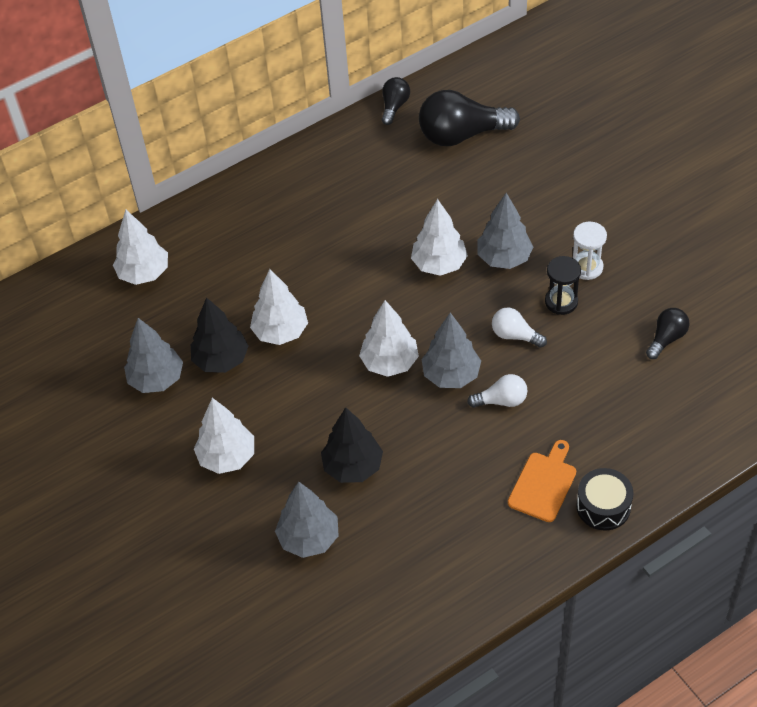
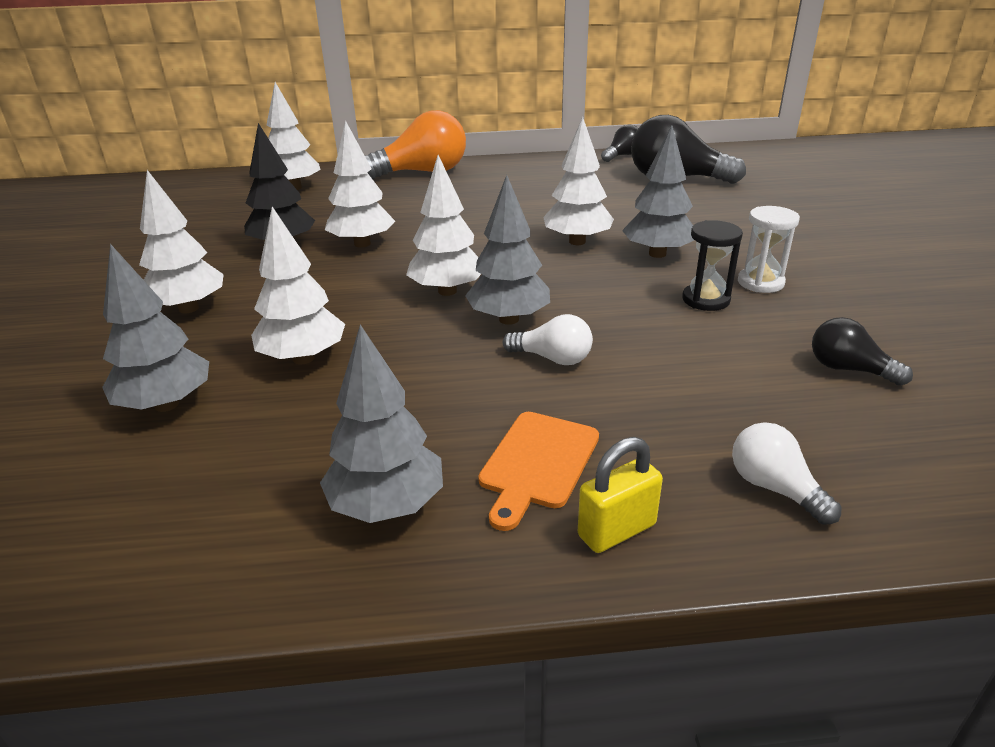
camera: 25 degrees right, 20 degrees down
grey tree [124,318,183,393] -> grey tree moved to [320,324,443,523]
black tree [321,407,383,483] -> white tree [251,207,345,364]
white light bulb [492,307,547,348] -> white light bulb moved to [732,422,842,525]
orange cutting board [508,440,576,522] -> orange cutting board turned 150 degrees clockwise [478,412,599,531]
black drum [576,468,633,531] -> yellow padlock [578,437,663,553]
black light bulb [646,308,689,359] -> black light bulb turned 120 degrees counterclockwise [812,317,913,386]
none -> orange light bulb [365,110,466,179]

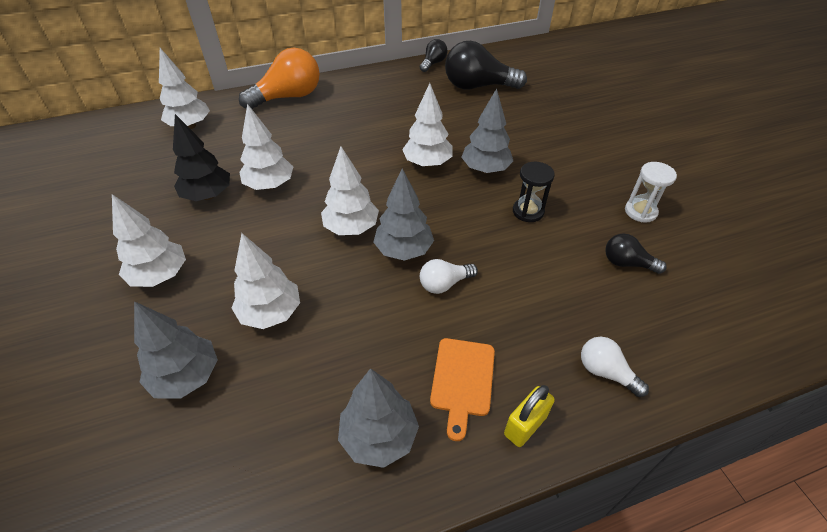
camera: 15 degrees left, 15 degrees up
white light bulb [503,314,593,365] -> white light bulb turned 150 degrees clockwise [420,259,478,294]
white hourglass [738,206,800,293] -> white hourglass moved to [625,162,677,223]

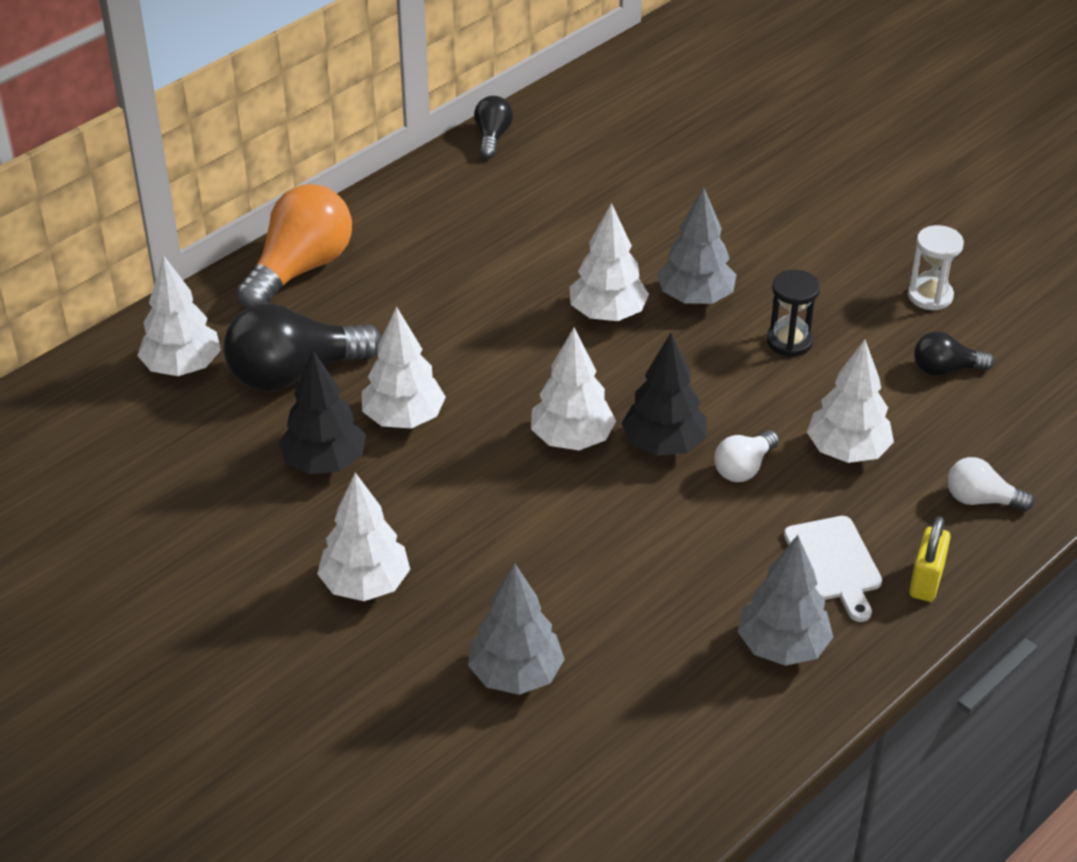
camera: 25 degrees left, 5 degrees down
white tree [232,233,300,329] -> white tree moved to [807,339,894,463]
grey tree [373,169,434,261] -> black tree [621,333,707,456]
orange cutting board [430,338,495,441] -> white cutting board [784,516,882,622]
black light bulb [445,41,527,89] -> black light bulb moved to [223,303,382,391]

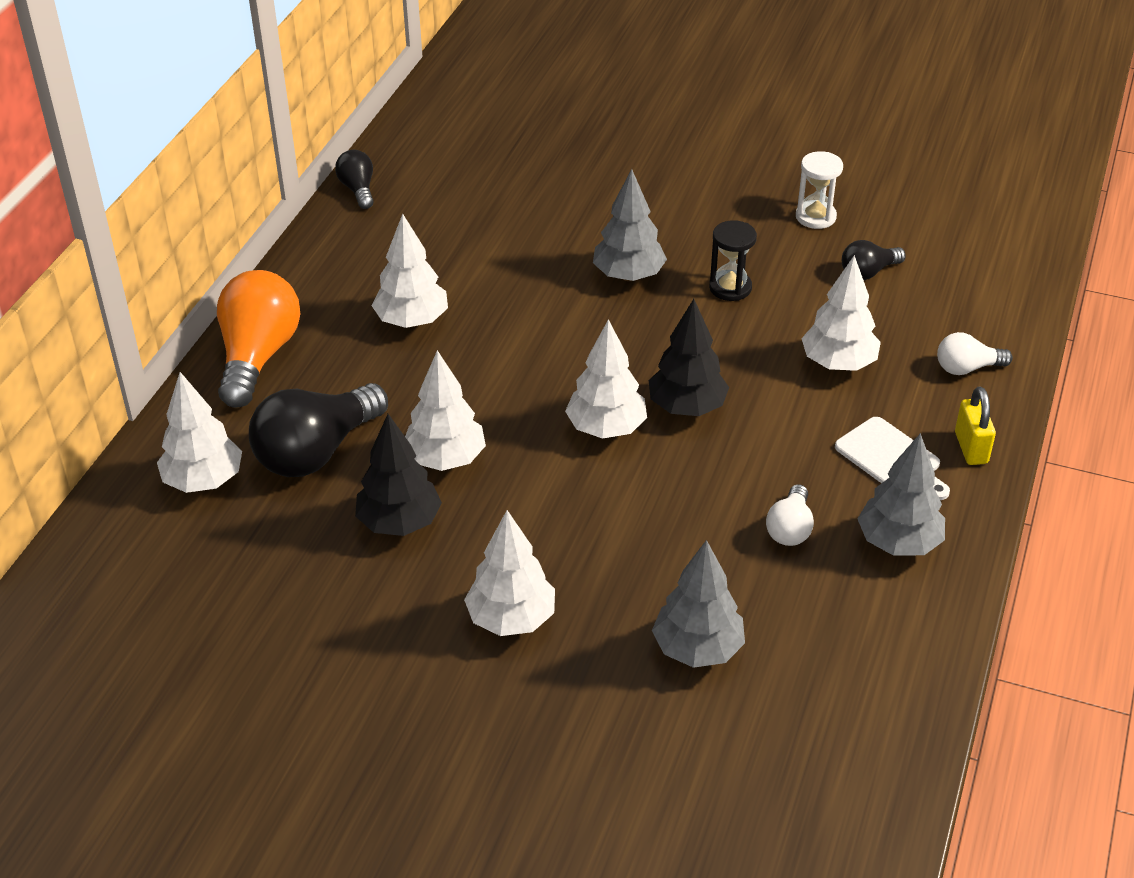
camera: 25 degrees left, 0 degrees up
white tree [570,203,649,321] -> white tree moved to [372,214,448,328]
white light bulb [714,430,779,482] -> white light bulb moved to [766,484,814,546]

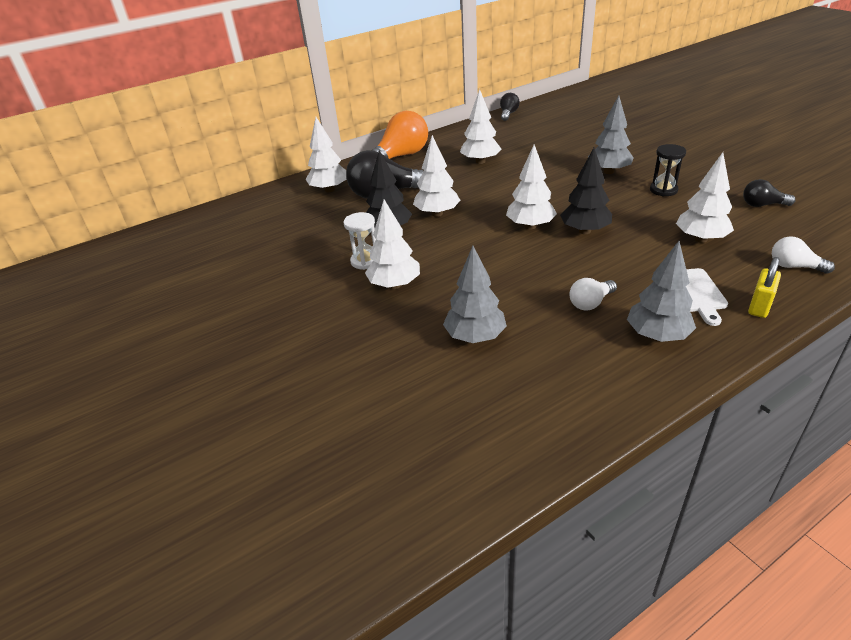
camera: 40 degrees right, 5 degrees down
white hourglass [796,151,843,229] -> white hourglass moved to [344,212,376,270]

